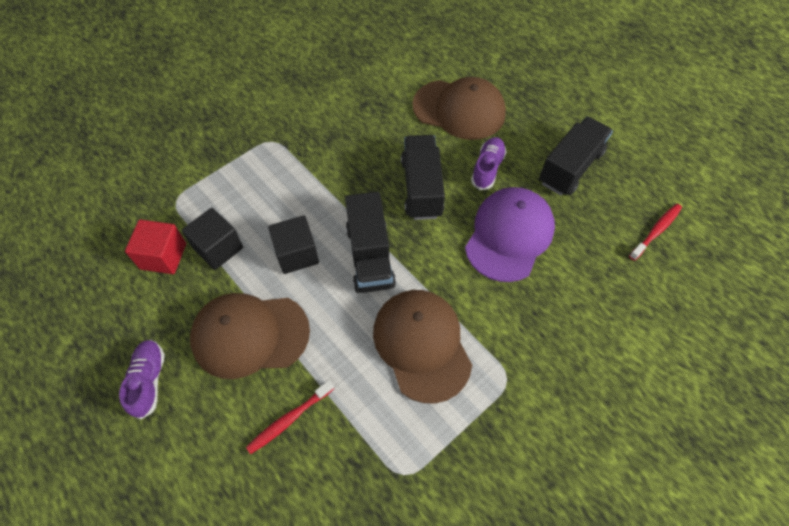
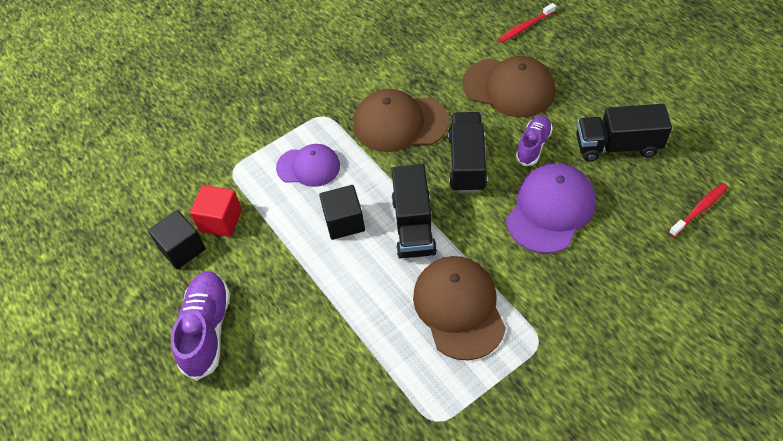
camera: 10 degrees right, 5 degrees down
purple shoe [119,340,165,420] -> purple shoe [171,271,230,381], size x1.58
black cube [182,208,243,270] -> black cube moved to [148,210,206,269]
brown cap [190,293,310,379] -> brown cap moved to [354,89,449,152]
red toothbrush [246,380,334,454] -> red toothbrush moved to [498,3,556,43]
black truck [539,117,613,196] -> black truck turned 135 degrees counterclockwise [576,104,672,162]
none -> purple cap [276,144,340,187]

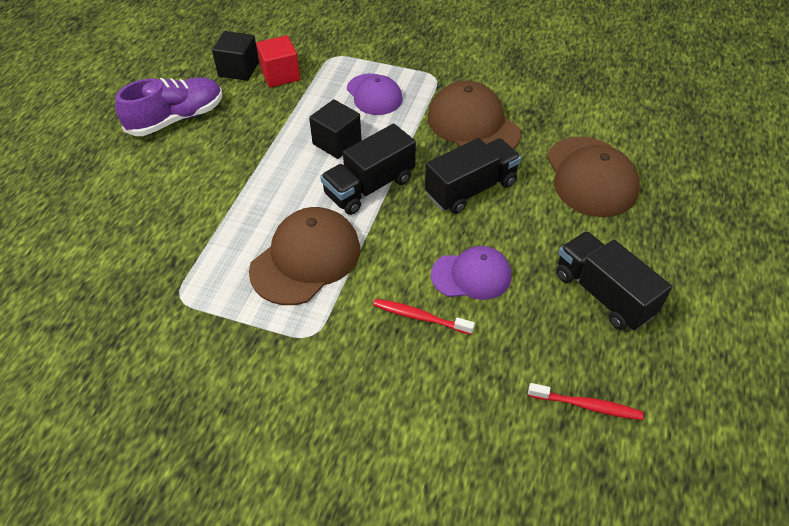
camera: 50 degrees right, 5 degrees down
red toothbrush [498,3,556,43] -> red toothbrush moved to [373,299,475,335]
purple cap [506,163,596,254] -> purple cap [431,246,511,300], size x0.65
purple shoe [516,115,553,166] -> none

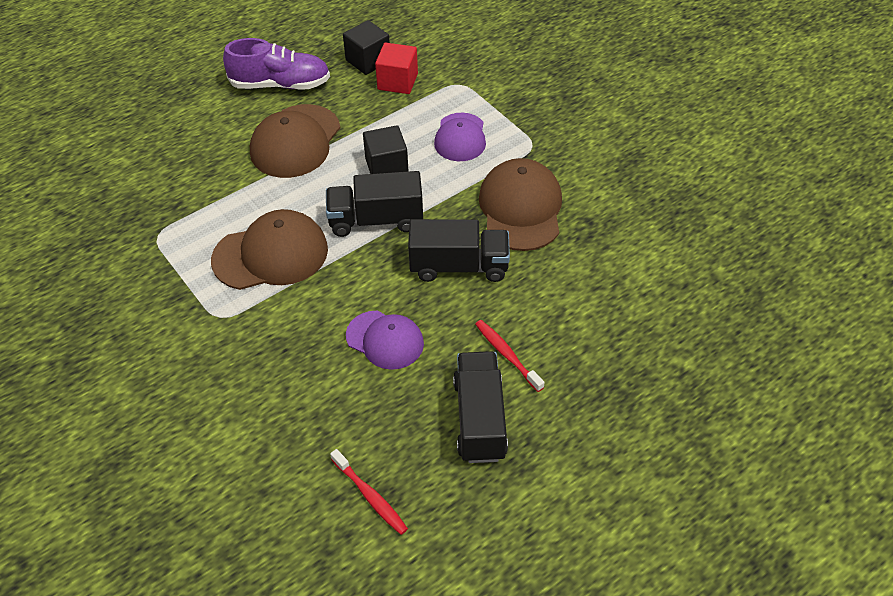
camera: 35 degrees right, 0 degrees up
red toothbrush [373,299,475,335] -> red toothbrush moved to [475,320,545,392]
brown cap [547,136,640,217] -> brown cap moved to [250,104,340,178]

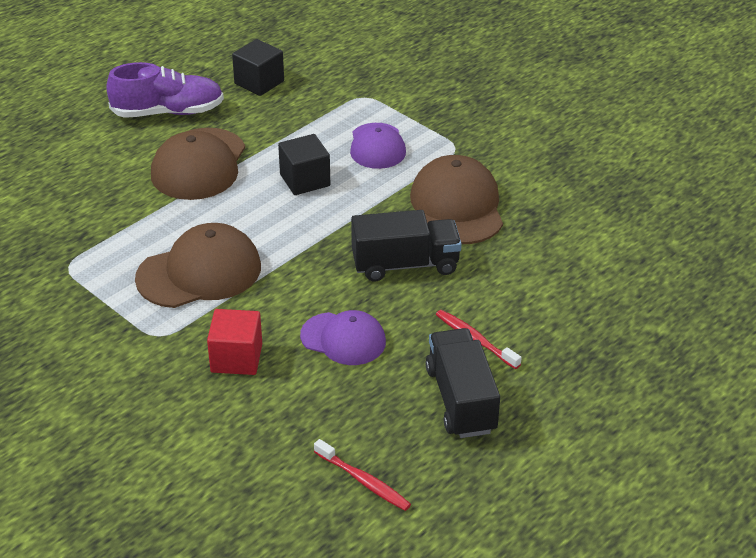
camera: 10 degrees left, 10 degrees down
black truck [326,171,423,237] -> none
red cube [375,43,418,94] -> red cube moved to [207,309,262,375]

